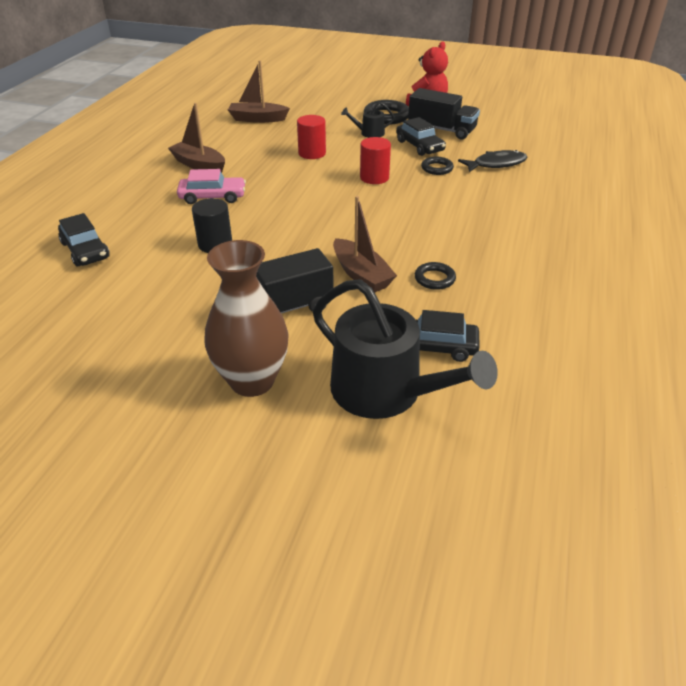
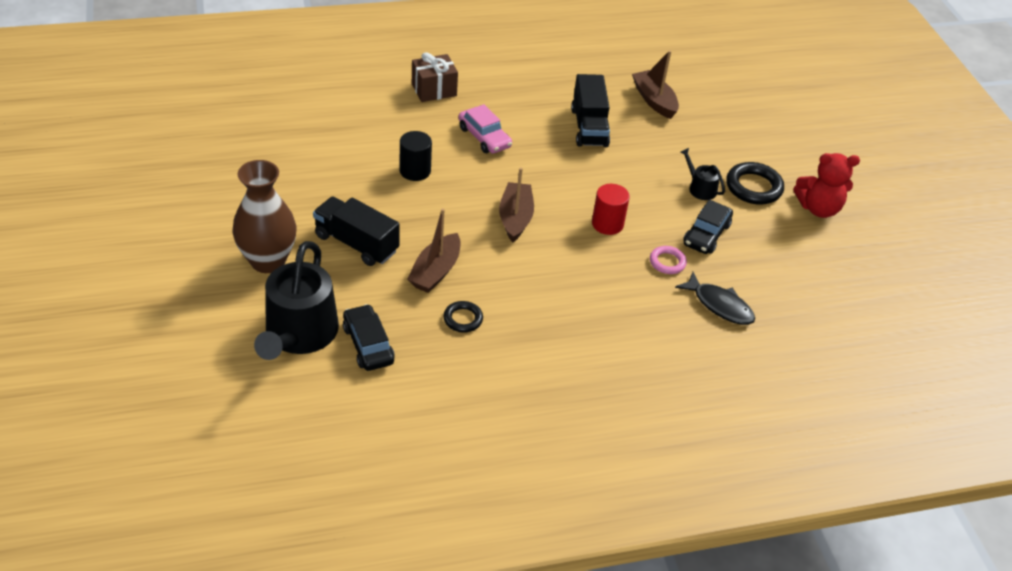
camera: 55 degrees right, 5 degrees up
black car [58,213,110,267] -> none
brown boat [168,103,225,173] -> brown boat moved to [499,167,534,242]
red cylinder [297,115,326,159] -> none
black truck [408,88,480,139] -> black truck moved to [571,74,610,147]
black ring [421,157,454,175] -> pink ring [650,246,687,274]
none -> brown gift [412,52,458,102]

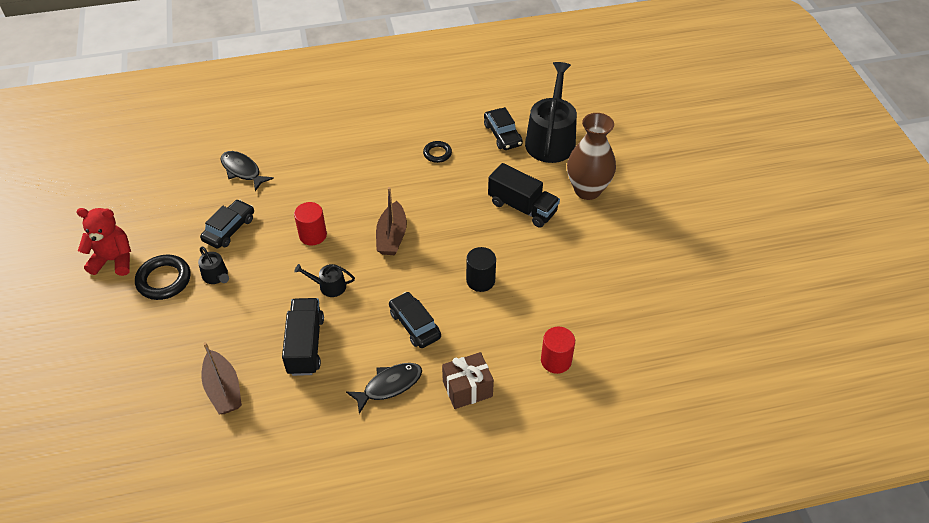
camera: 175 degrees left, 5 degrees up
brown boat [407,208,461,293] -> none
pink car [458,104,512,154] -> black car [389,292,441,348]
pink ring [650,246,687,274] -> none
none -> black watering can [294,264,355,297]
none -> black fish [346,363,422,414]
none -> red cylinder [541,326,575,374]

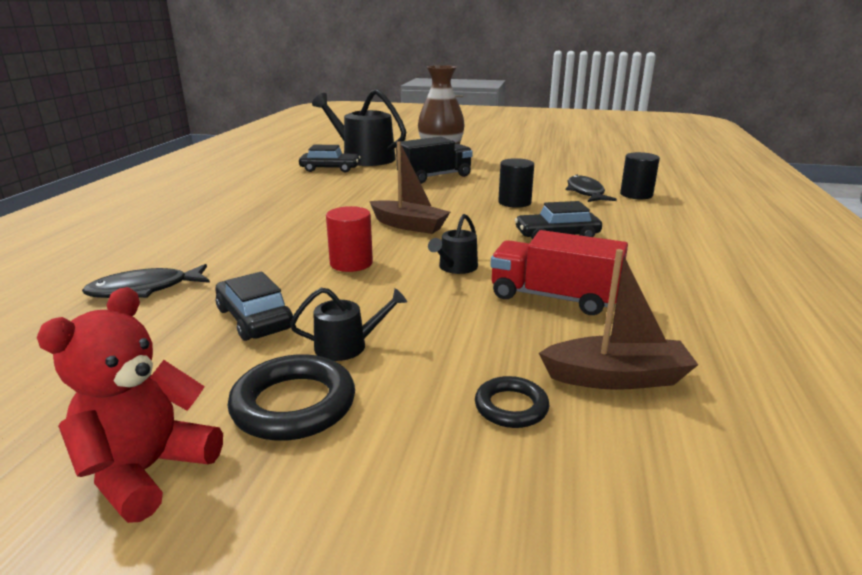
camera: 65 degrees left, 25 degrees down
black truck [282,298,324,376] -> red truck [490,230,628,315]
black fish [346,363,422,414] -> black fish moved to [566,175,617,202]
black ring [423,141,452,163] -> black ring moved to [475,376,549,428]
brown gift [442,352,494,409] -> none
red cylinder [541,326,575,374] -> black cylinder [620,152,660,199]

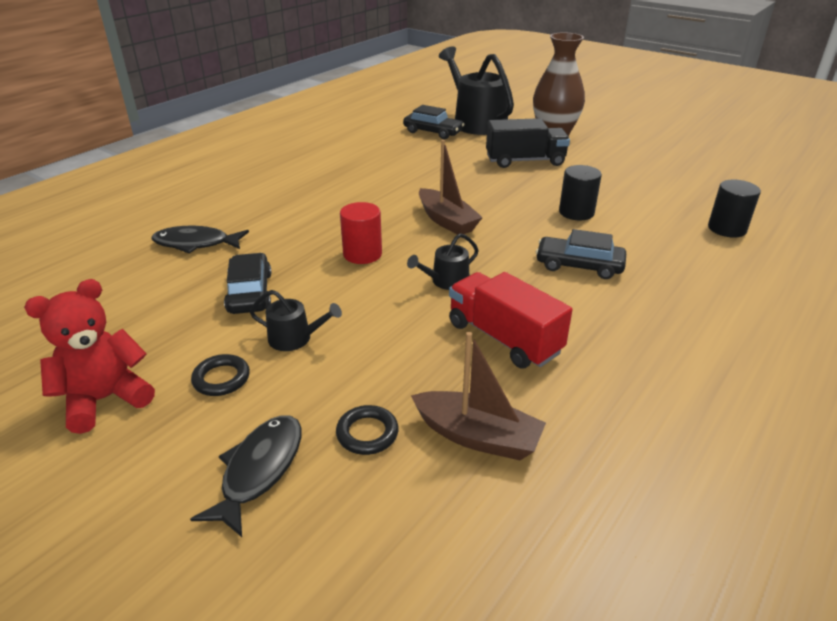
camera: 25 degrees right, 10 degrees up
black ring [228,354,355,441] -> black ring [191,354,250,396], size x0.60
black fish [566,175,617,202] -> black fish moved to [190,415,301,537]

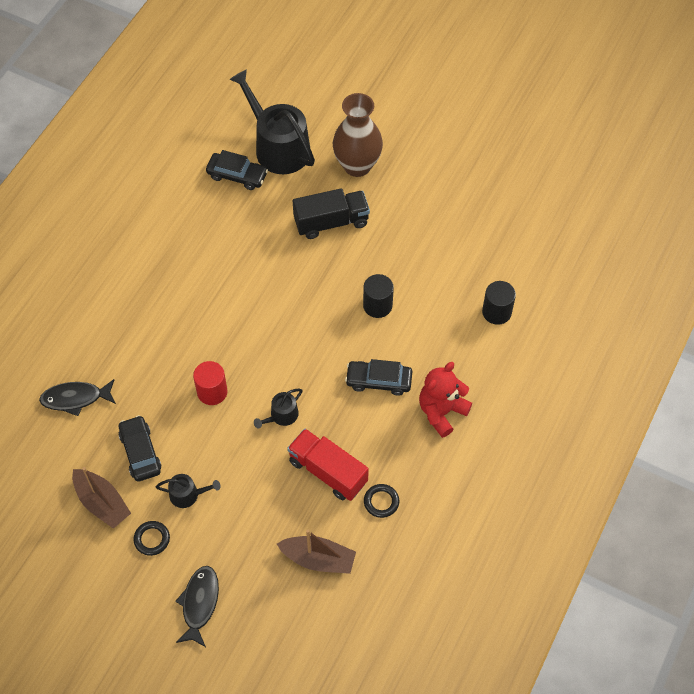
camera: 10 degrees left, 25 degrees up
red teddy bear [24,279,155,434] -> red teddy bear moved to [419,362,472,438]
black ring [336,405,398,455] -> black ring moved to [364,484,399,518]
brown boat [419,140,483,235] -> brown boat moved to [72,467,131,529]

